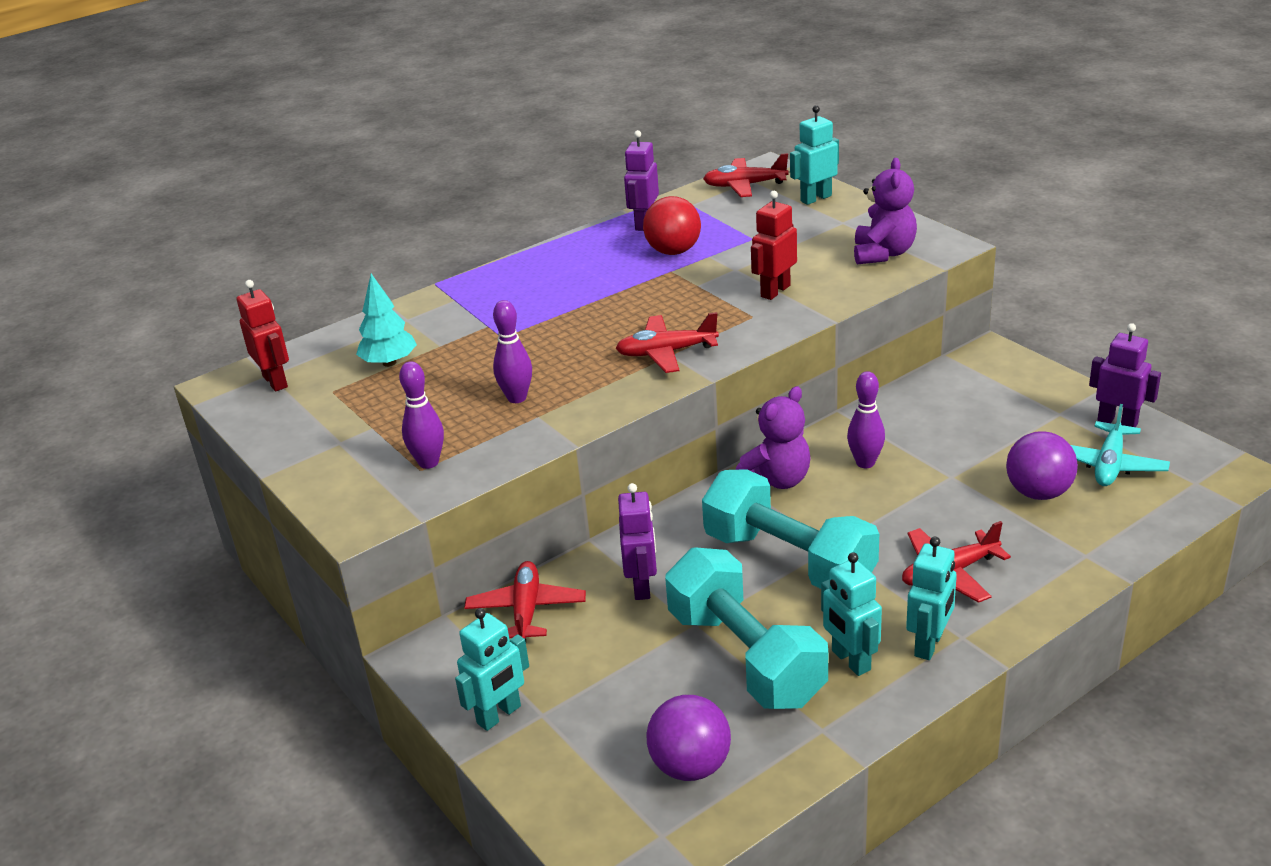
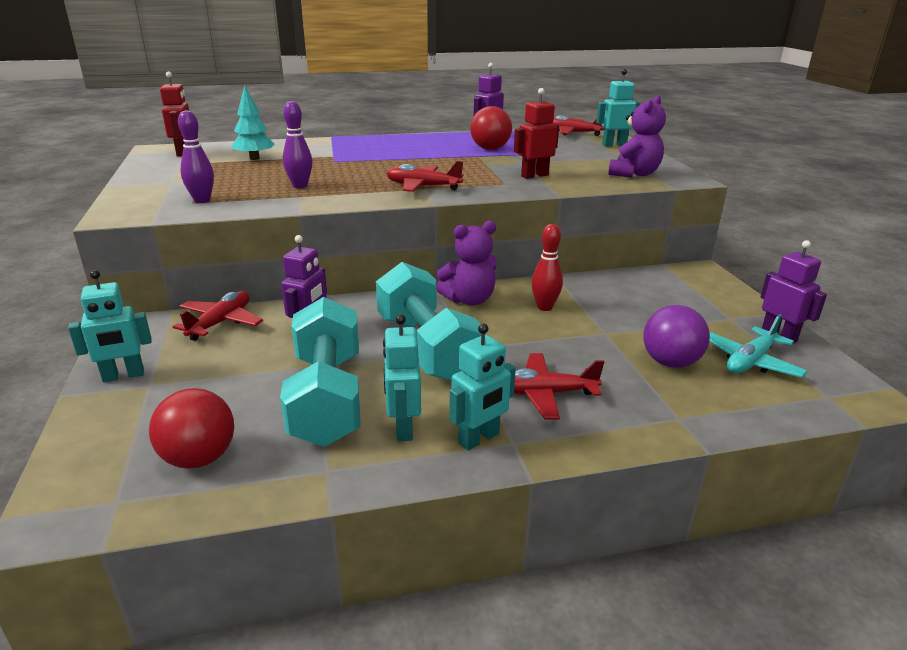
camera: 20 degrees right, 5 degrees down
purple ball [646,695,731,781] -> red ball [149,388,234,469]
purple bowling pin [847,371,885,468] -> red bowling pin [531,224,563,311]

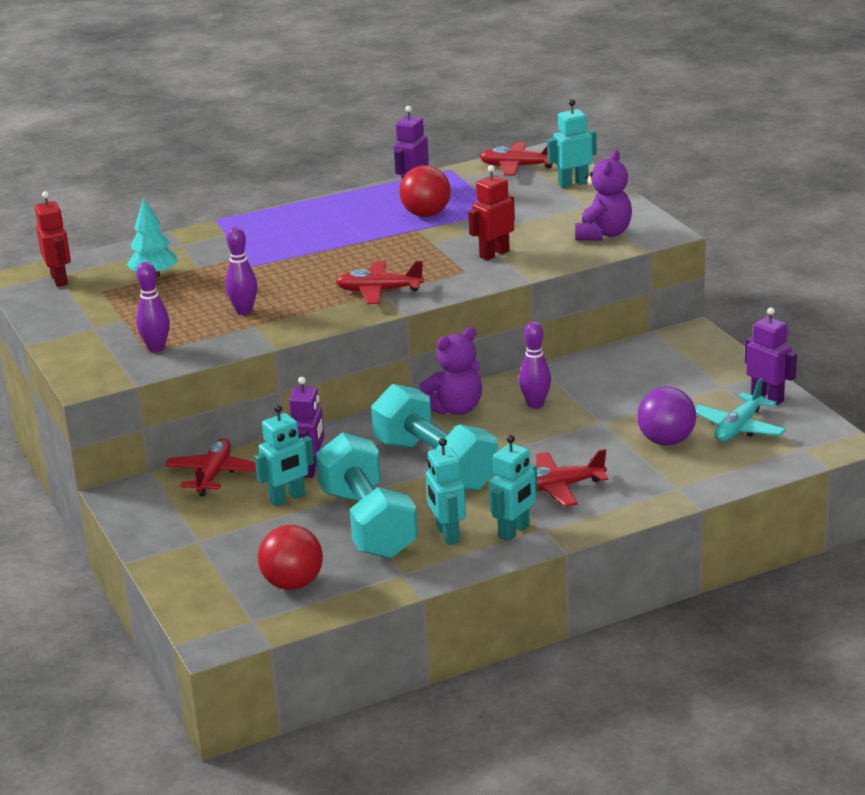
camera: 10 degrees left, 0 degrees up
turquoise robot [68,270,152,383] -> turquoise robot moved to [254,405,314,506]
red bowling pin [531,224,563,311] -> purple bowling pin [519,322,551,409]

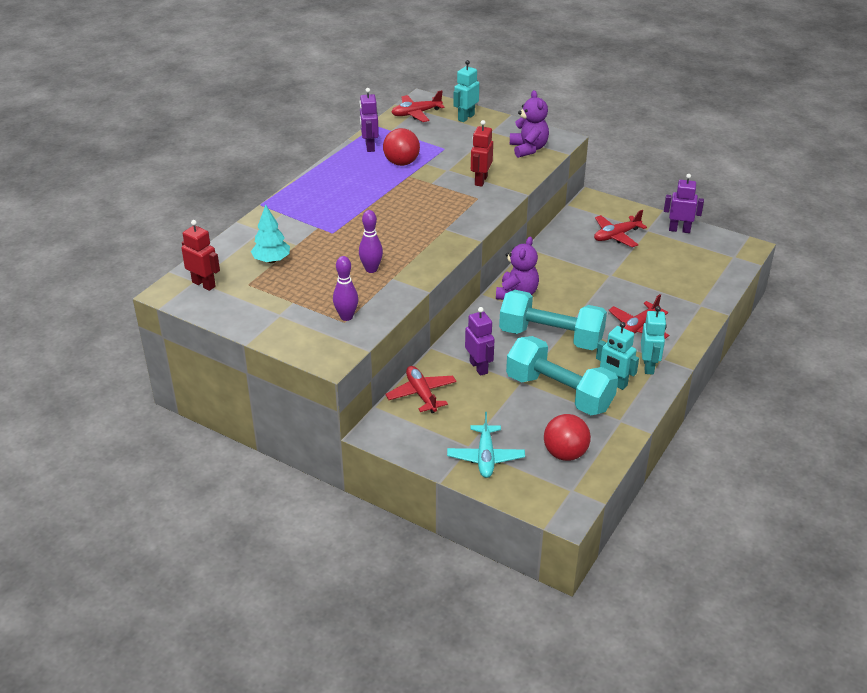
camera: 35 degrees left, 10 degrees up
turquoise robot [254,405,314,506] -> none
red plane [336,261,424,304] -> red plane moved to [594,210,647,247]
purple bowling pin [519,322,551,409] -> none
purple ball [637,387,696,446] -> none
turquoise plane [695,378,786,441] -> turquoise plane moved to [447,412,525,478]

